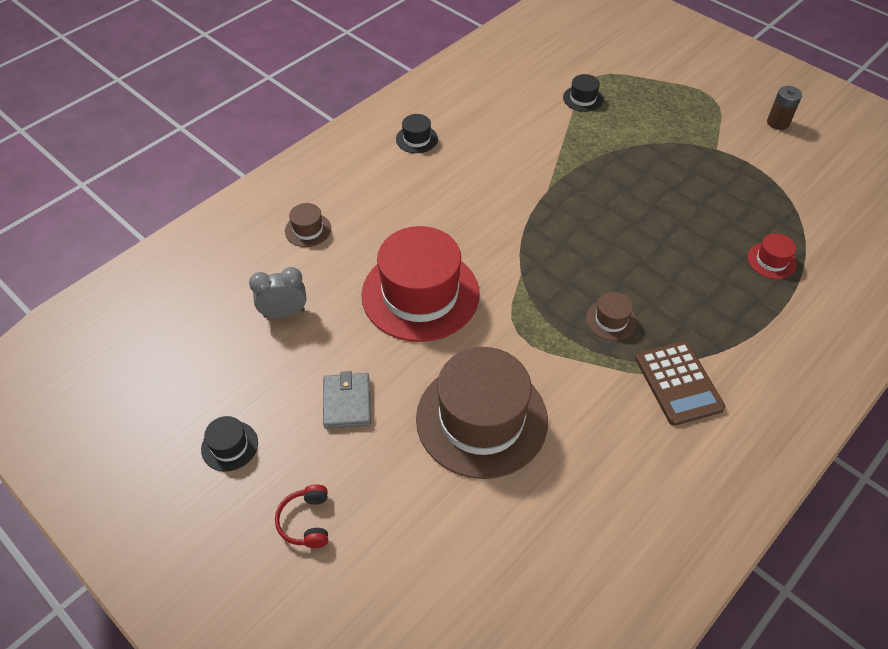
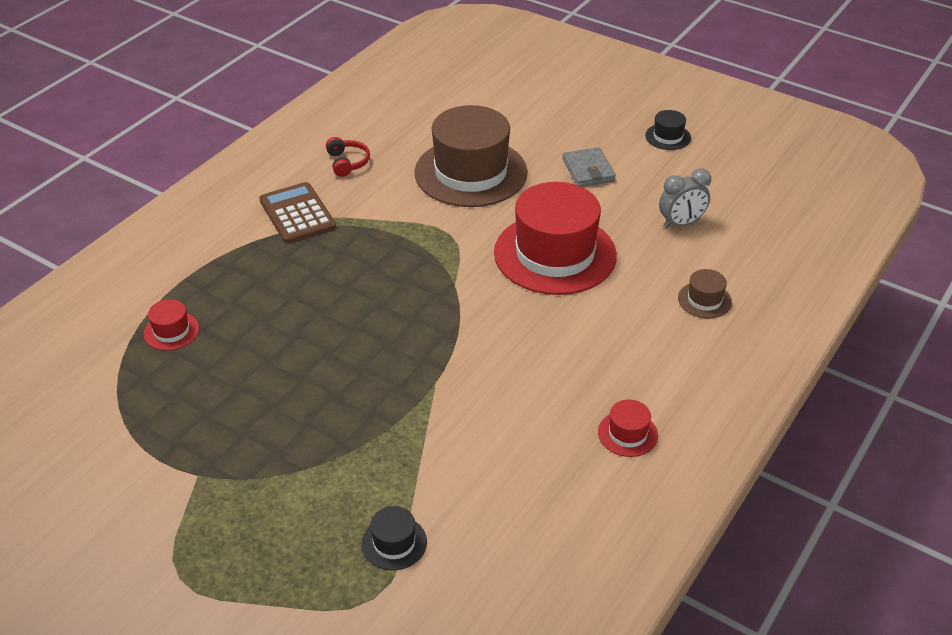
camera: 170 degrees right, 10 degrees down
red headphones [275,485,328,548] -> red headphones moved to [326,137,370,177]
black hat [396,114,438,153] -> red hat [598,400,658,457]
brown hat [586,292,637,340] -> none
brown battery [767,86,802,130] -> none

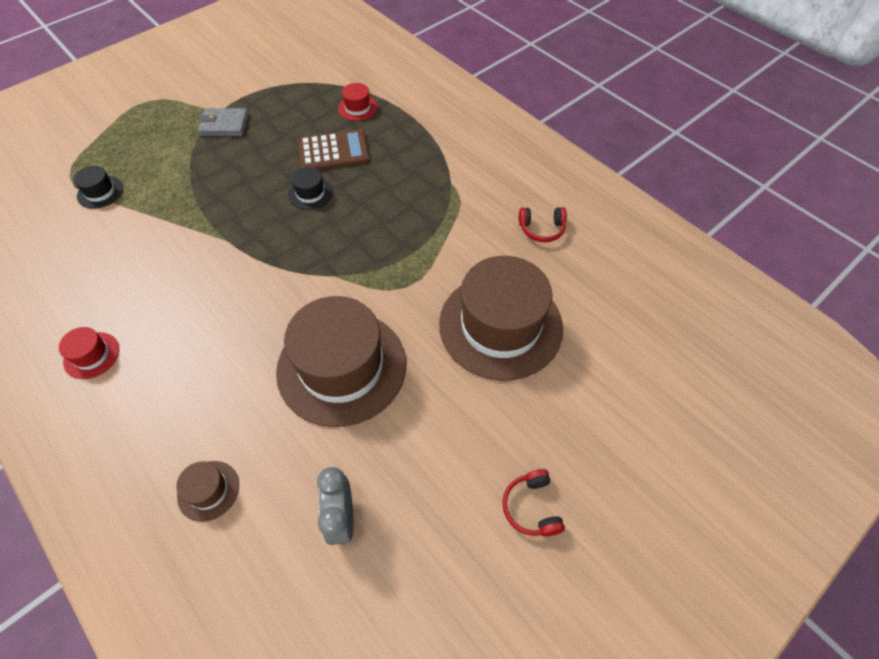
camera: 105 degrees right, 15 degrees up
brown calculator [259,182,336,244] -> brown calculator moved to [298,129,370,170]
red hat [494,182,617,295] -> brown hat [276,296,406,427]
grey wallet [562,147,616,187] -> grey wallet moved to [198,108,249,136]
black hat [645,110,691,150] -> black hat moved to [288,167,333,210]
none -> red headphones [502,469,565,537]

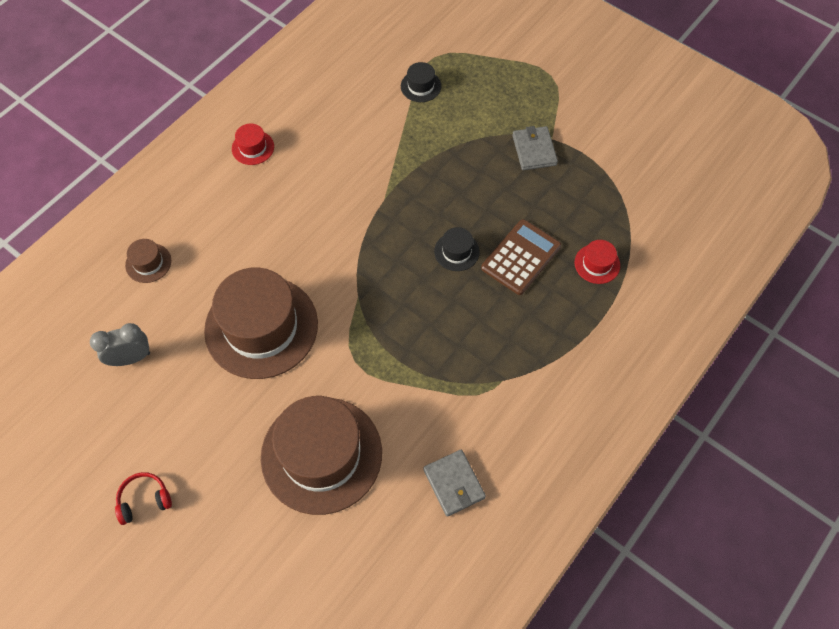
camera: 80 degrees right, 5 degrees up
brown calculator [298,129,370,170] -> brown calculator turned 120 degrees counterclockwise [481,219,561,295]
red headphones [519,207,567,242] -> grey wallet [423,450,486,517]

